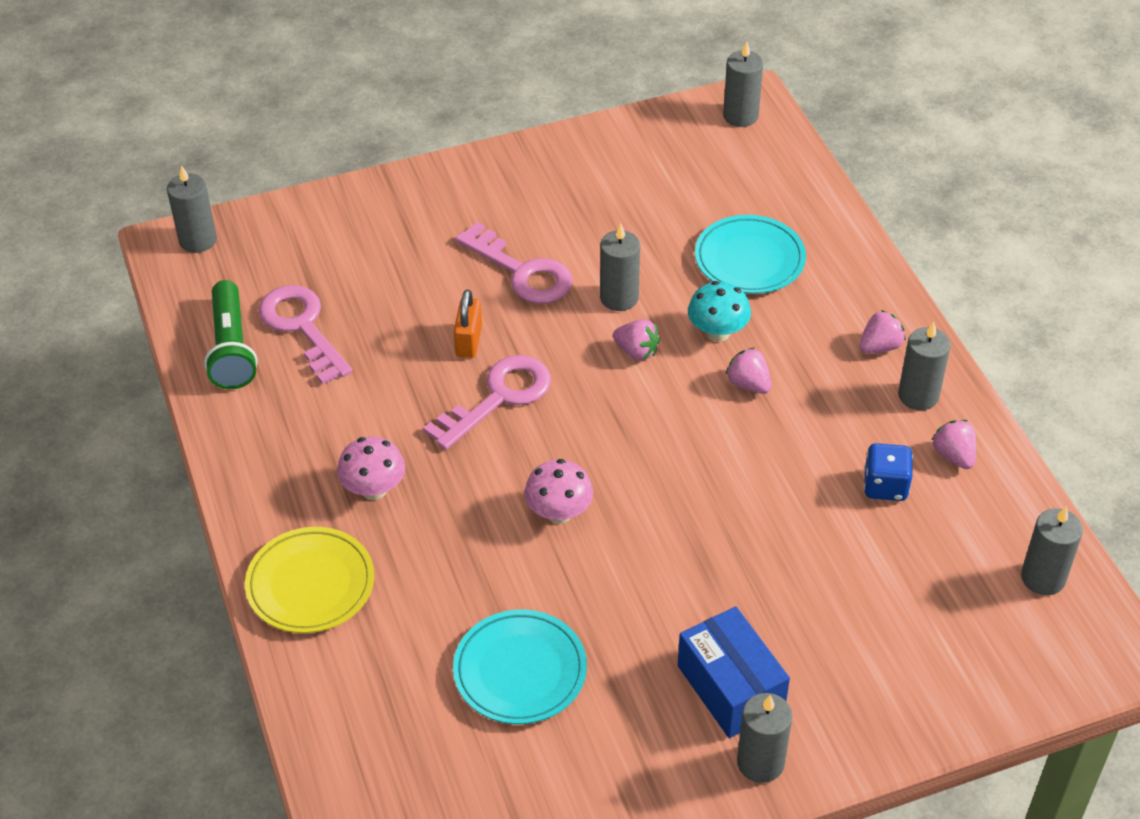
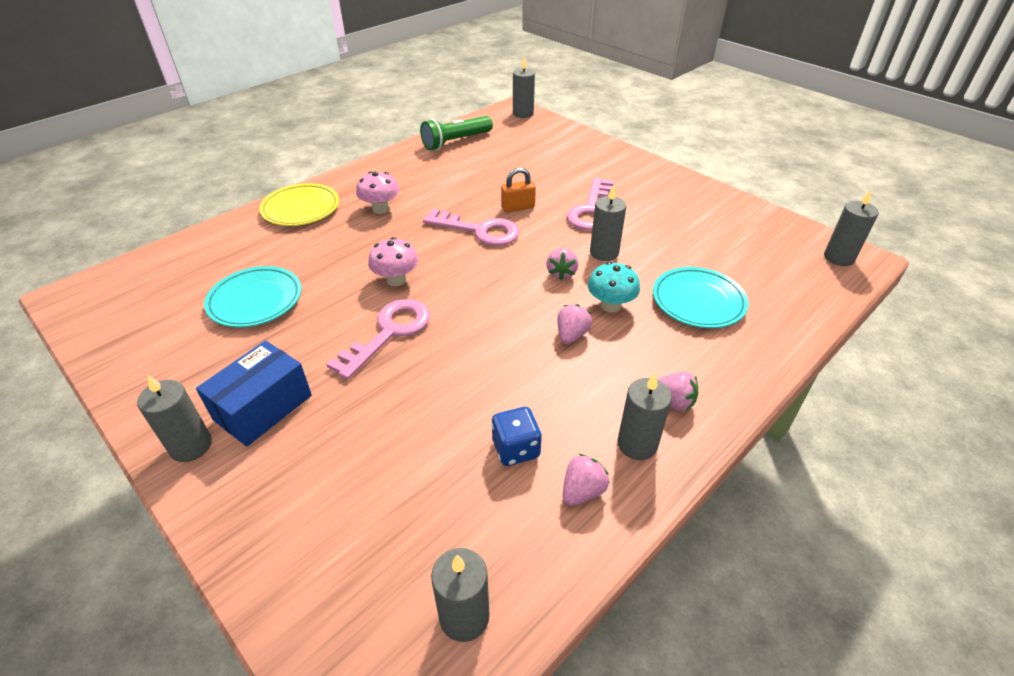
camera: 65 degrees right, 5 degrees down
pink key [258,285,352,385] -> pink key moved to [326,299,430,380]

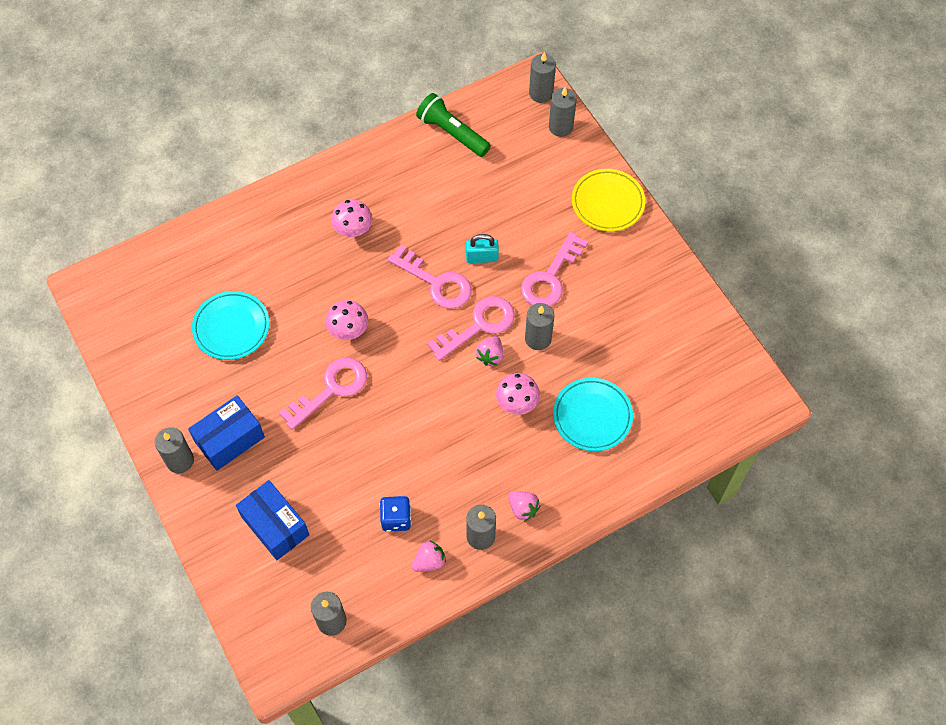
camera: 15 degrees right, 20 degrees up
yellow plate [259,183,339,226] -> yellow plate moved to [572,169,645,231]
green flashlight [420,116,493,150] -> green flashlight turned 60 degrees clockwise [416,93,491,157]
orange padlock [501,167,536,213] -> turquoise padlock [466,234,499,263]
pink strawberry [557,304,592,344] -> none
turquoise mushroom [588,262,640,312] -> pink mushroom [496,373,540,415]
grey candle [824,190,879,266] -> grey candle moved to [549,87,577,137]
none -> blue box [236,480,309,560]
none -> pink key [427,296,515,361]

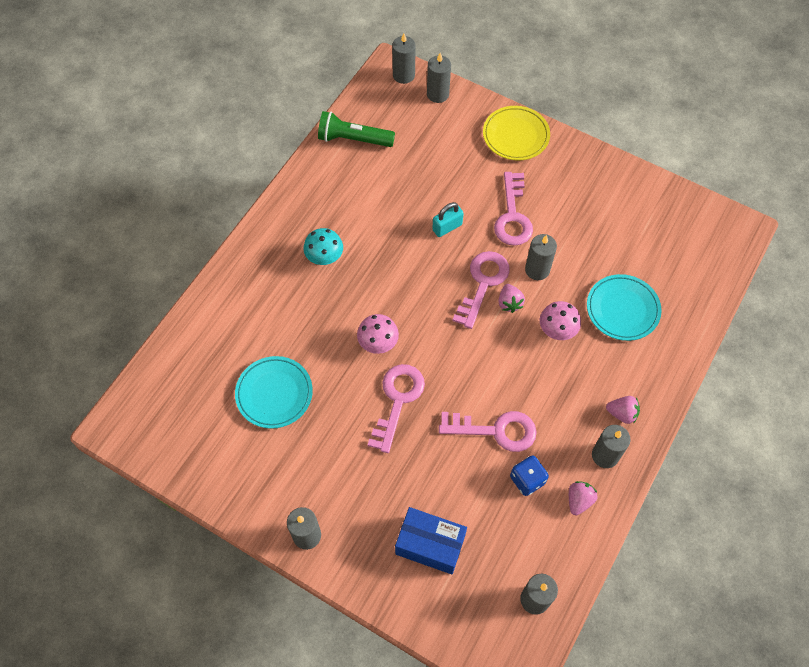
camera: 30 degrees left, 0 degrees up
blue box [188,395,265,471] -> none
pink mushroom [331,199,372,237] -> turquoise mushroom [304,228,343,265]
pink key [388,245,472,309] -> pink key moved to [439,411,537,452]

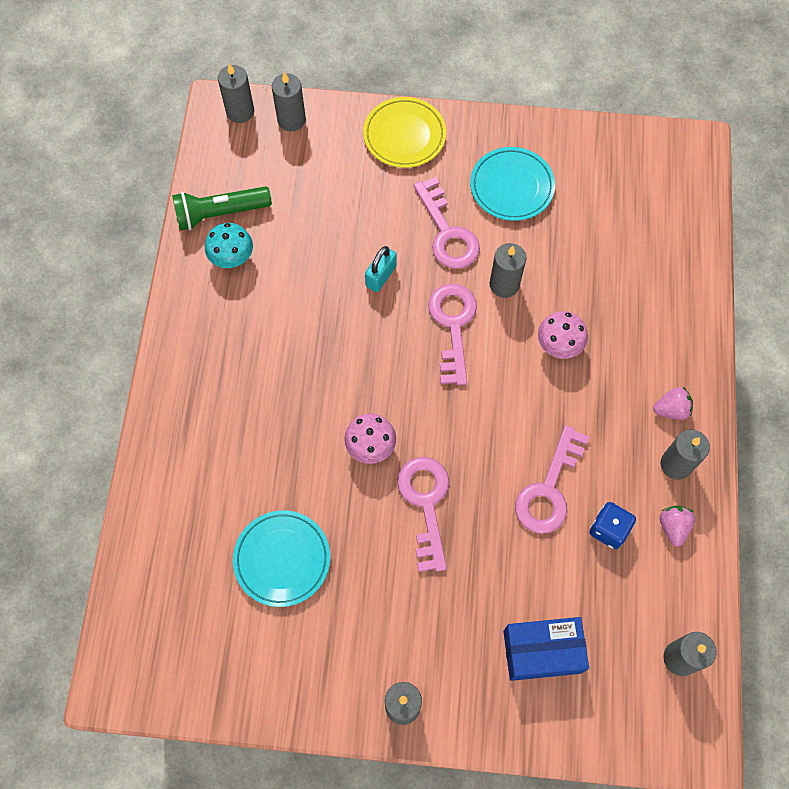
camera: 25 degrees left, 5 degrees up
turquoise mushroom [304,228,343,265] -> turquoise mushroom moved to [205,223,253,268]
pink key [439,411,537,452] -> pink key turned 135 degrees clockwise [515,425,589,534]
pink strawberry [498,284,525,313] -> none
turquoise plate [587,274,662,341] -> turquoise plate moved to [470,147,555,221]

